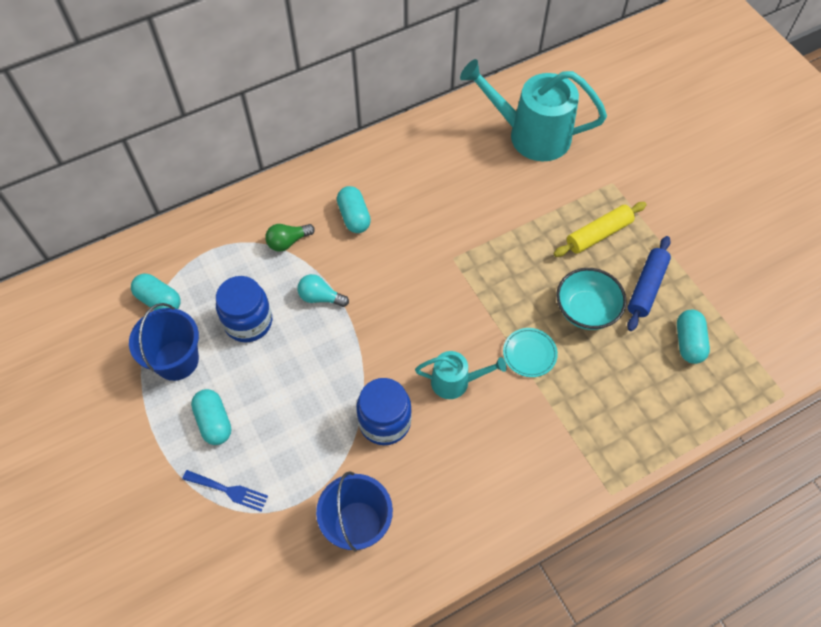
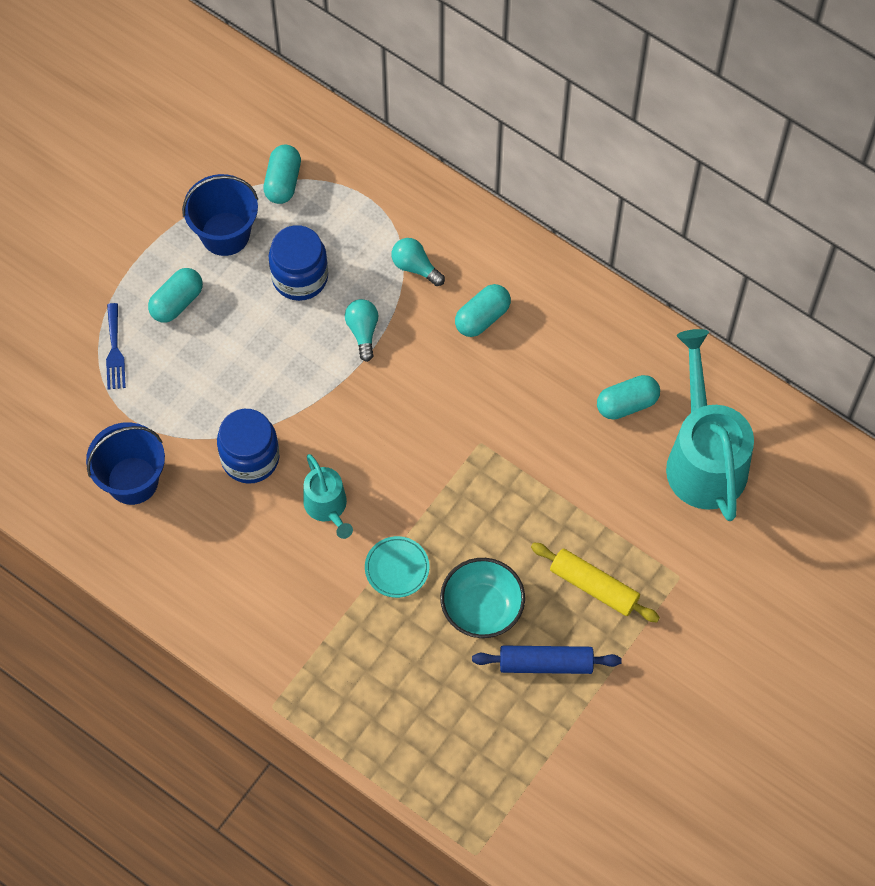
camera: 65 degrees right, 5 degrees up
green light bulb [265,224,315,252] -> turquoise light bulb [392,238,445,286]
turquoise capsule [677,310,710,364] -> turquoise capsule moved to [597,375,660,420]

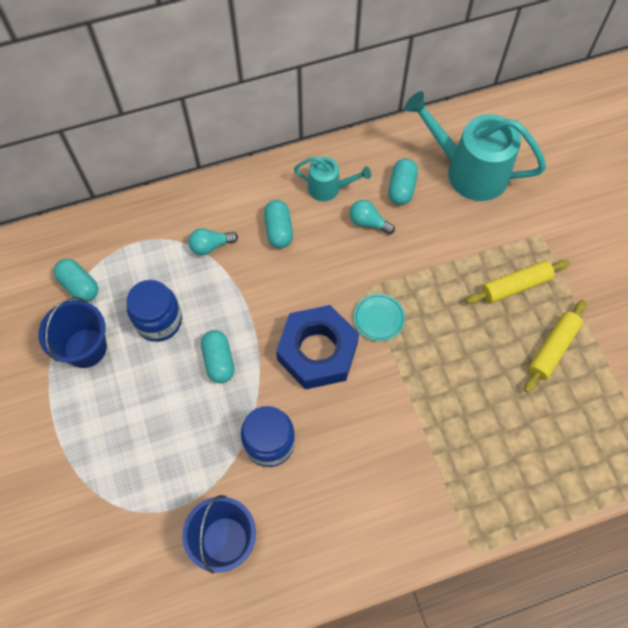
camera: 55 degrees left, 0 degrees up
blue fork [106,303,126,390] -> none
turquoise capsule [148,268,203,323] -> turquoise capsule moved to [201,330,234,383]
turquoise watering can [303,454,353,539] -> turquoise watering can moved to [294,157,371,201]
turquoise light bulb [345,299,378,362] -> turquoise light bulb moved to [350,200,395,235]
turquoise plate [365,536,429,598] -> turquoise plate moved to [354,294,405,341]
turquoise bowl [440,558,525,638] -> none
blue rolling pin [472,646,622,674] -> yellow rolling pin [524,300,586,393]
none -> blue nut [276,305,359,390]

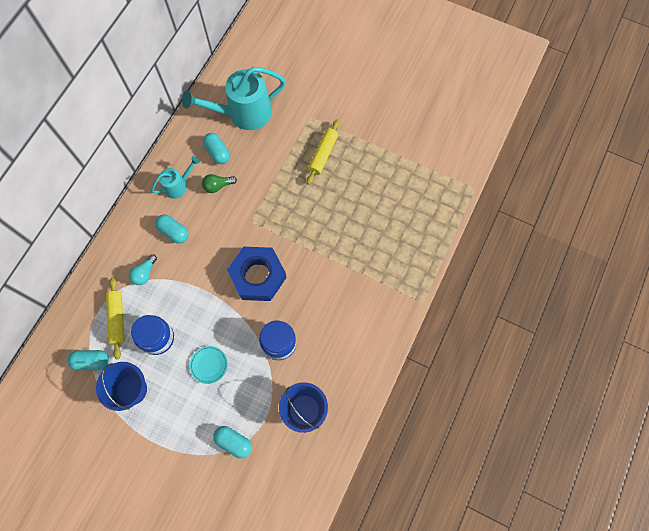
camera: 45 degrees left, 5 degrees up
turquoise capsule [201,330,234,383] -> turquoise capsule moved to [213,426,252,459]
turquoise light bulb [350,200,395,235] -> green light bulb [202,174,237,193]
turquoise plate [354,294,405,341] -> turquoise plate moved to [190,346,228,384]
yellow rolling pin [524,300,586,393] -> yellow rolling pin moved to [106,277,125,359]

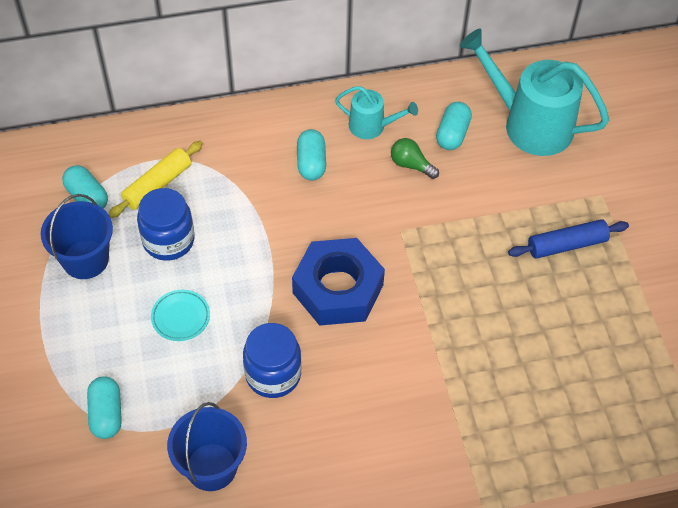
camera: 50 degrees right, 15 degrees down
turquoise light bulb [129,254,157,285] -> none
yellow rolling pin [307,120,339,185] -> blue rolling pin [508,219,629,259]

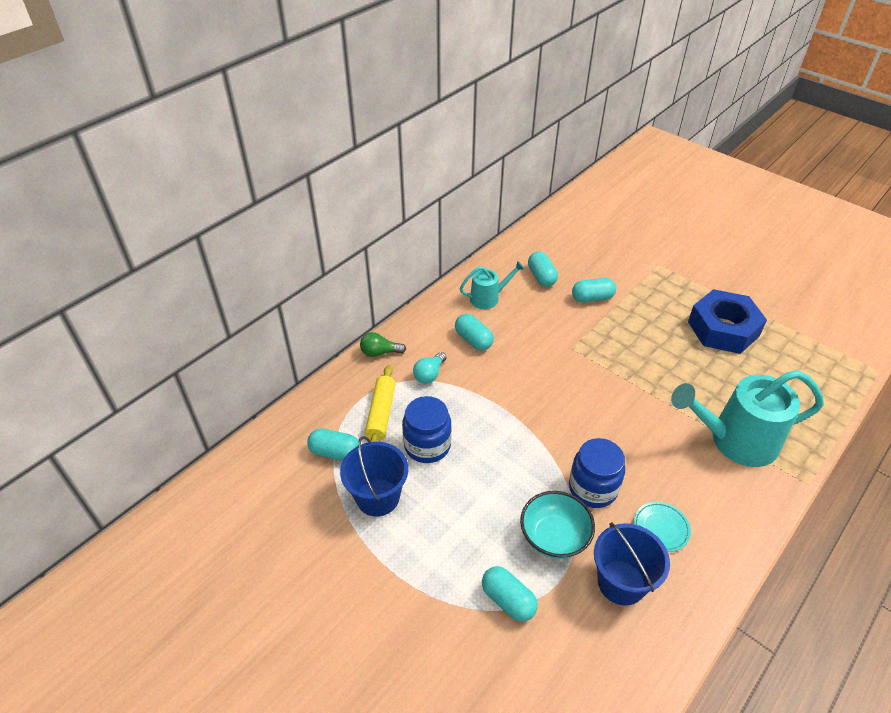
camera: 35 degrees left, 10 degrees down
turquoise plate [151,290,210,341] -> turquoise plate moved to [634,502,691,552]
blue nut [292,238,385,326] -> blue nut moved to [688,289,767,354]
green light bulb [391,138,439,179] -> green light bulb moved to [360,332,406,357]
turquoise watering can [460,29,609,156] -> turquoise watering can moved to [671,370,824,467]
blue rolling pin [508,219,629,259] -> none
none -> turquoise light bulb [413,352,446,384]
none -> turquoise bowl [520,491,595,559]
none -> turquoise capsule [572,278,616,302]

